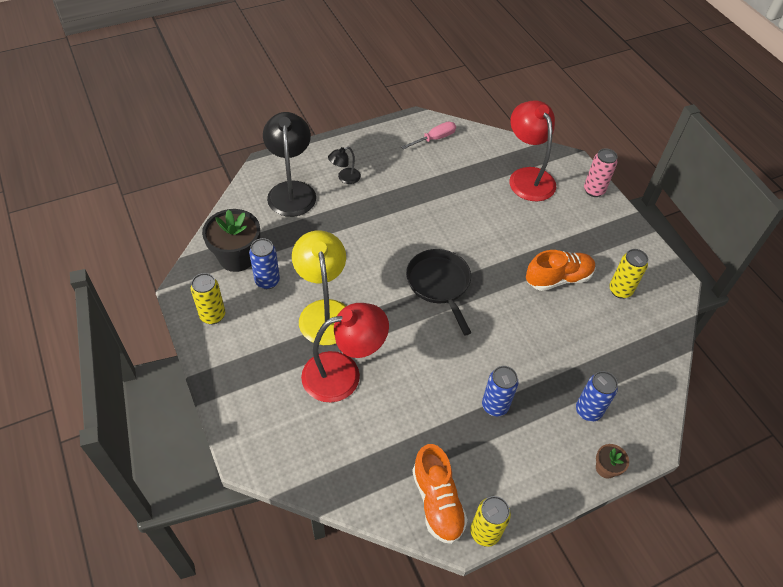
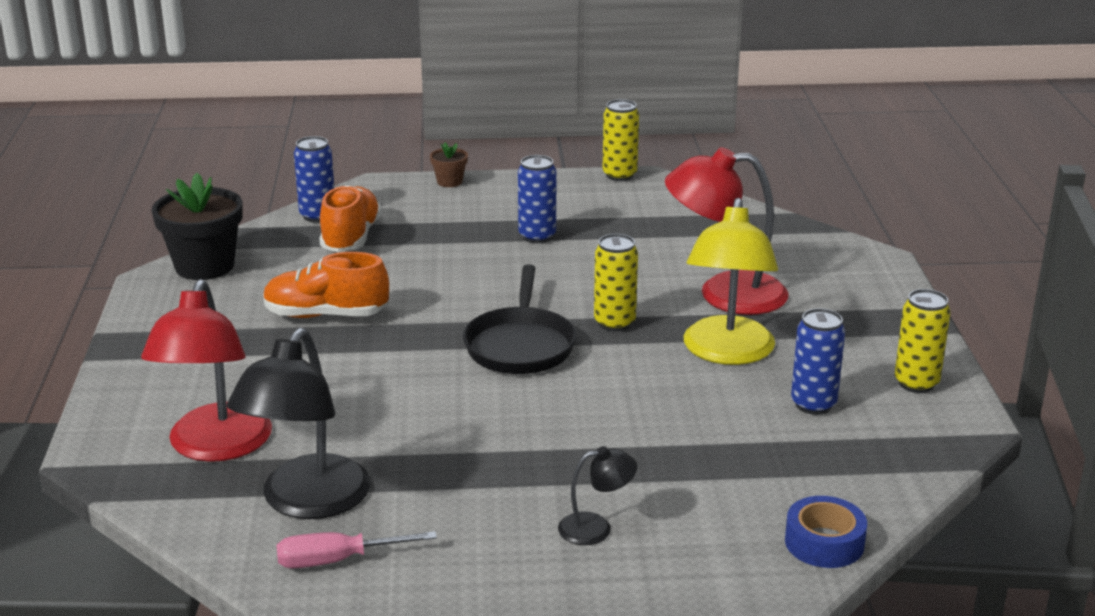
camera: 155 degrees left, 25 degrees down
black flower pot [202,209,260,272] -> black flower pot moved to [152,173,243,280]
black lamp [263,112,316,217] -> black lamp moved to [227,328,370,519]
orange shoe [412,444,468,544] -> orange shoe moved to [319,185,382,252]
blue can [576,371,618,422] -> blue can moved to [294,136,334,222]
pink can [584,148,618,197] -> none
yellow can [609,249,648,299] -> yellow can moved to [594,234,638,331]
none -> blue tape [785,496,867,568]

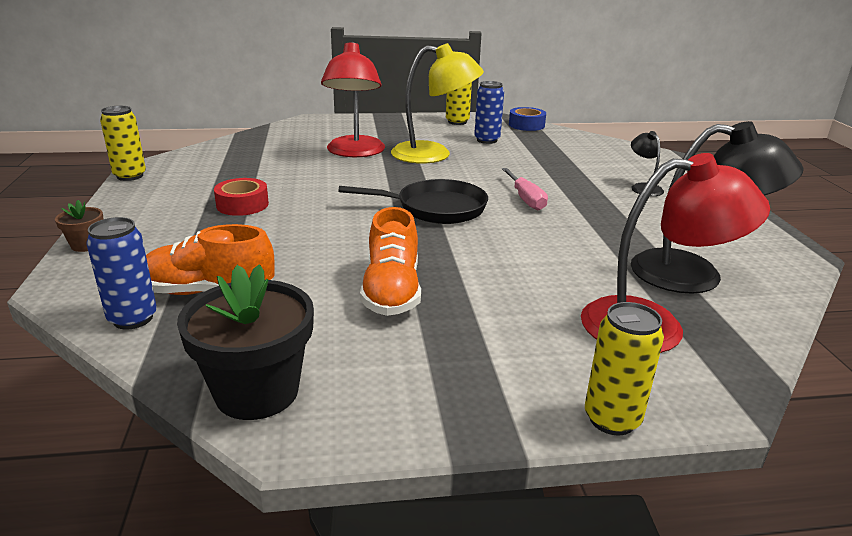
camera: 95 degrees left, 0 degrees up
pink screwdriver [277,531,437,568] -> pink screwdriver moved to [502,168,548,210]
blue can [518,155,556,243] -> red tape [214,178,269,216]
yellow can [594,234,638,331] -> yellow can moved to [585,302,664,435]
blue tape [785,496,867,568] -> blue tape moved to [509,107,546,131]

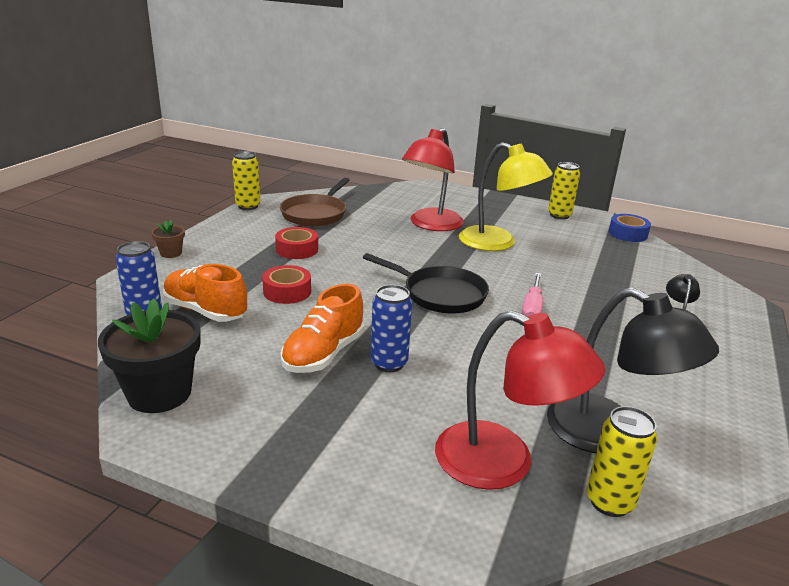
camera: 30 degrees right, 0 degrees up
blue can [474,81,504,144] -> blue can moved to [371,285,412,372]
yellow can [585,302,664,435] -> yellow can moved to [587,406,657,517]
none -> red tape [262,265,311,304]
none -> brown pan [280,178,350,226]

